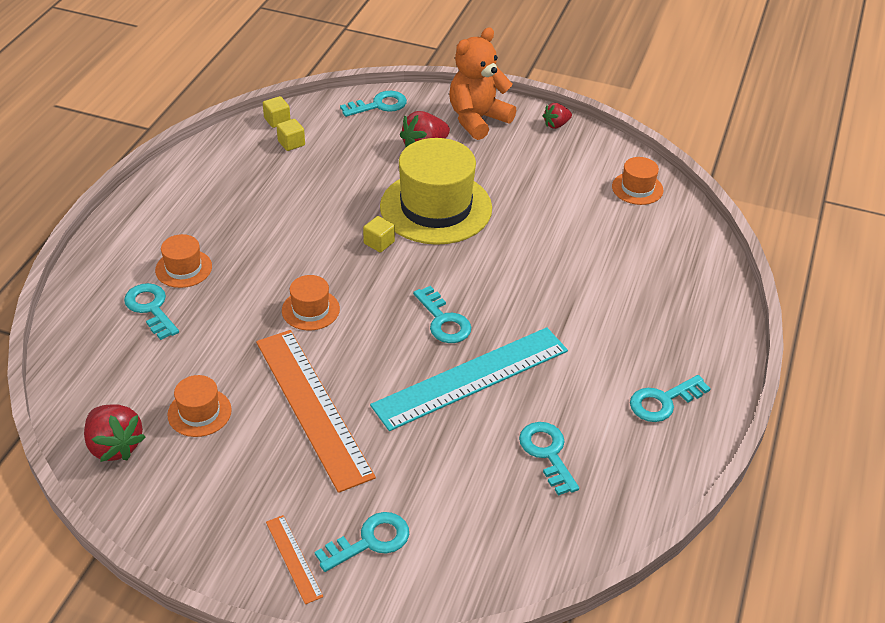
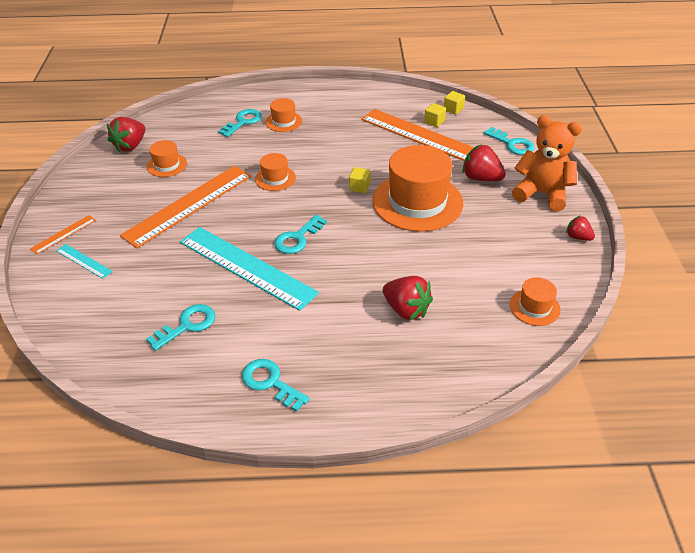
camera: 70 degrees right, 0 degrees up
turquoise key [315,512,409,572] -> turquoise ruler [56,244,113,279]
yellow hat [380,138,492,245] -> orange hat [372,145,463,232]
none -> orange ruler [361,109,474,161]
none -> red strawberry [383,276,433,320]

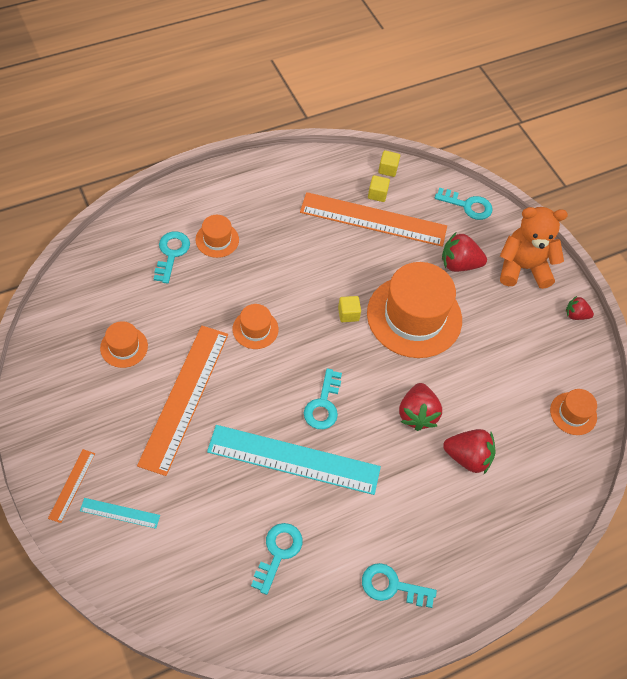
camera: 30 degrees left, 15 degrees up
red strawberry [107,117,145,152] -> red strawberry moved to [399,383,442,431]

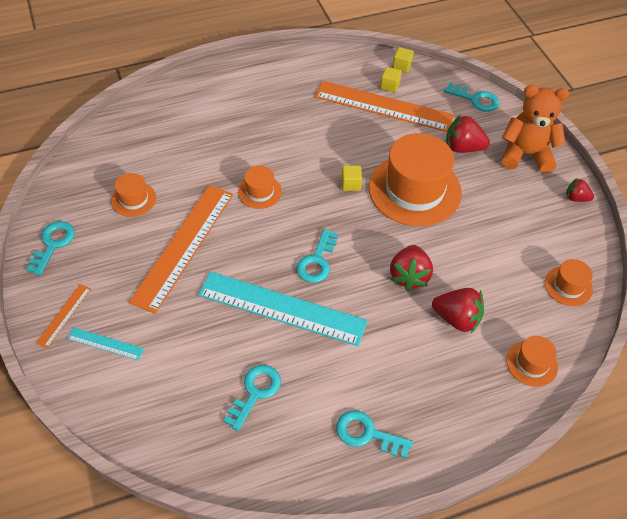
camera: 10 degrees right, 5 degrees down
turquoise key [154,231,190,284] -> turquoise key moved to [26,221,75,275]
orange hat [195,215,239,258] -> orange hat moved to [507,336,558,387]

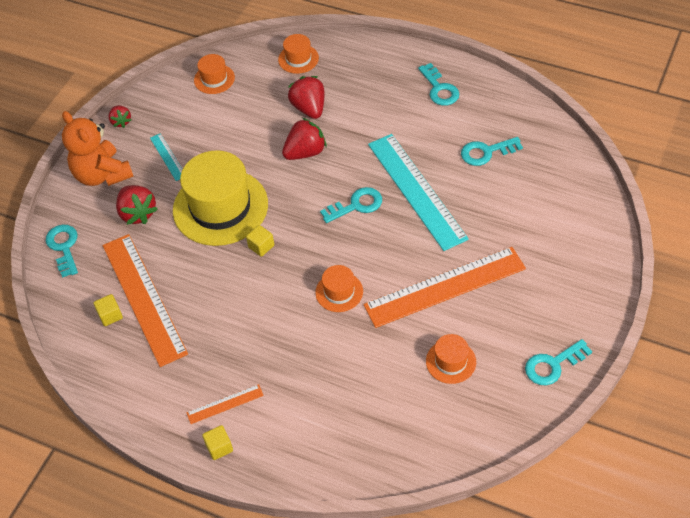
camera: 130 degrees left, 0 degrees up
orange ruler [36,284,91,349] -> orange ruler moved to [186,384,264,424]
turquoise ruler [67,327,144,360] -> turquoise ruler moved to [150,133,183,181]
orange hat [369,133,462,226] -> yellow hat [173,150,268,246]
yellow cube [393,47,414,73] -> yellow cube moved to [202,425,233,460]

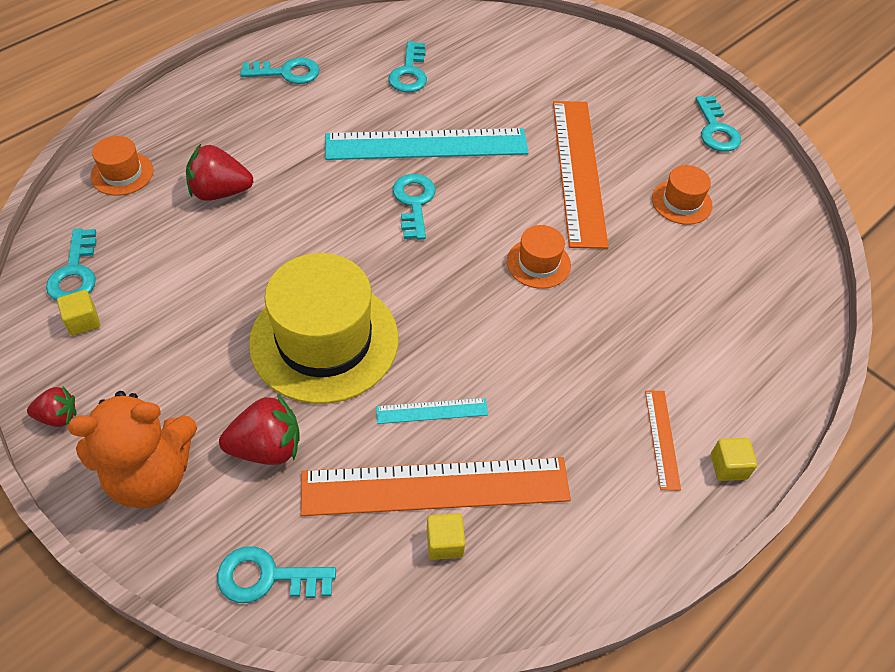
camera: 75 degrees left, 0 degrees up
turquoise ruler [150,133,183,181] -> turquoise ruler moved to [376,398,488,424]
orange hat [194,54,235,94] -> turquoise key [46,228,97,301]
yellow cube [246,225,274,257] -> yellow cube moved to [57,290,100,336]
red strawberry [282,118,327,160] -> none

